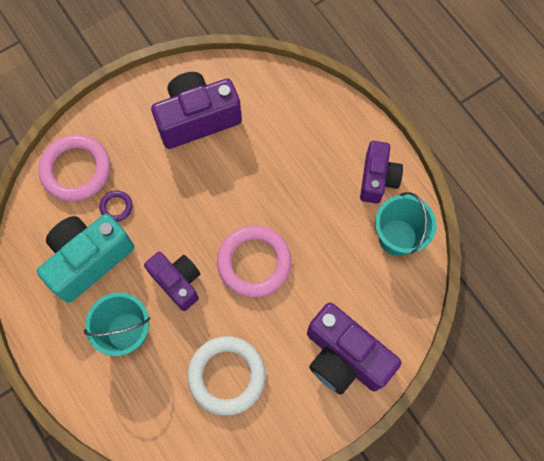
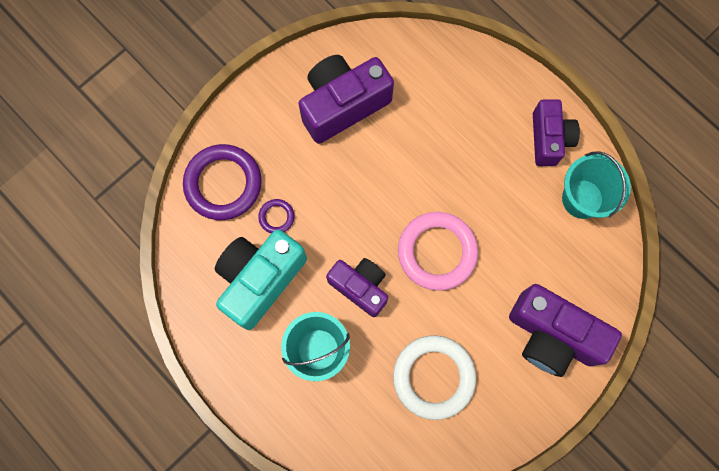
camera: 10 degrees left, 5 degrees up
pink ring [38,134,110,202] -> purple ring [183,144,262,220]

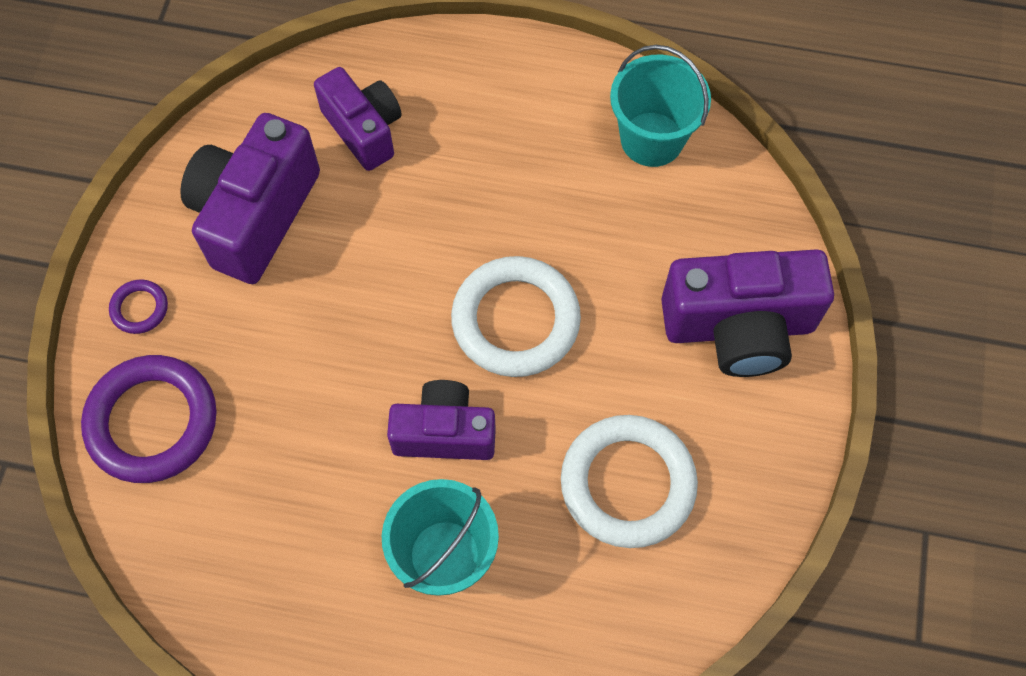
camera: 35 degrees left, 10 degrees down
turquoise camera [215,229,307,330] -> none
purple ring [258,199,294,233] -> purple ring moved to [109,279,168,334]
pink ring [398,212,478,291] -> white ring [451,256,581,377]
purple camera [533,99,580,166] -> purple camera moved to [314,67,402,171]

